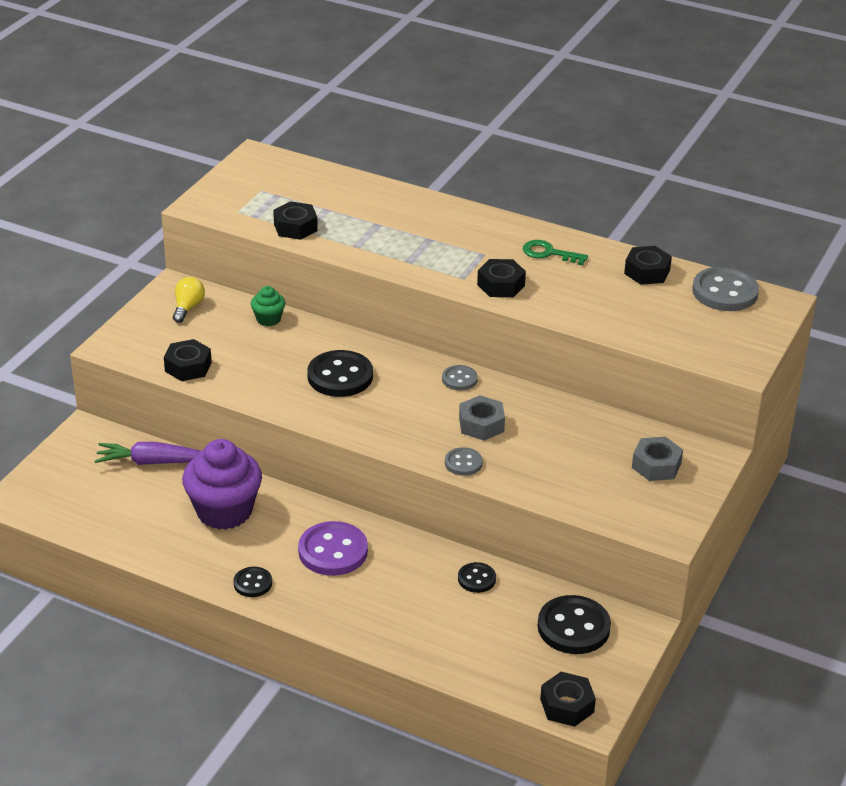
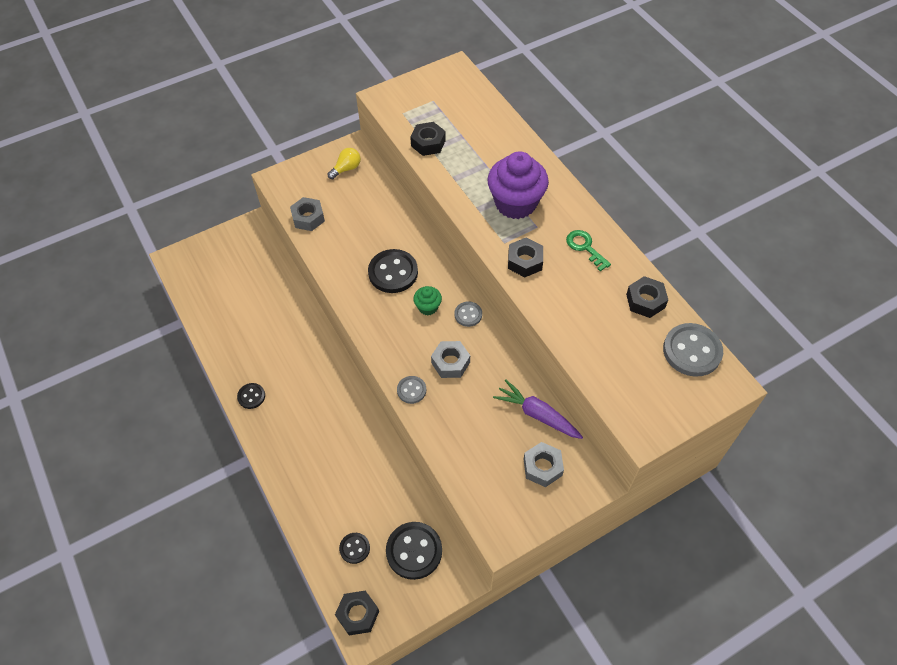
camera: 35 degrees right, 20 degrees up
purple carrot [95,442,200,465] -> purple carrot moved to [493,379,583,439]
black nut [164,339,212,381] -> grey nut [290,197,325,231]
purple cupcake [182,439,262,530] -> purple cupcake moved to [488,152,549,219]
green cupcake [251,286,285,327] -> green cupcake moved to [413,286,442,315]
purple button [298,521,368,576] -> none
black button [458,562,496,593] -> black button moved to [339,533,370,564]

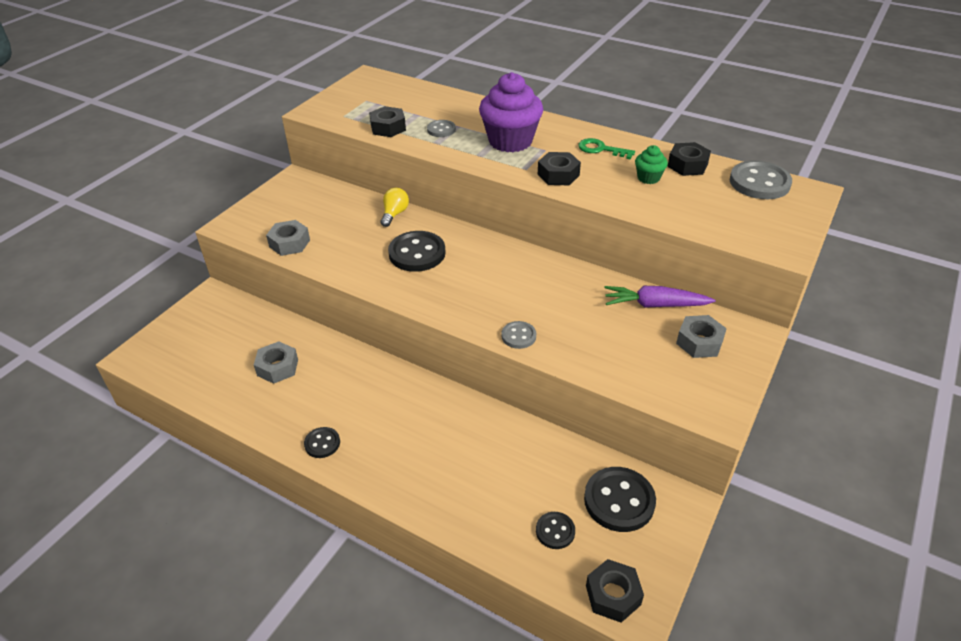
camera: 30 degrees left, 15 degrees down
yellow light bulb [328,148,361,179] -> yellow light bulb moved to [381,188,409,227]
green cupcake [413,286,442,315] -> green cupcake moved to [635,145,668,184]
grey nut [431,341,470,378] -> grey nut moved to [254,341,298,384]
grey button [454,301,482,327] -> grey button moved to [427,120,456,137]

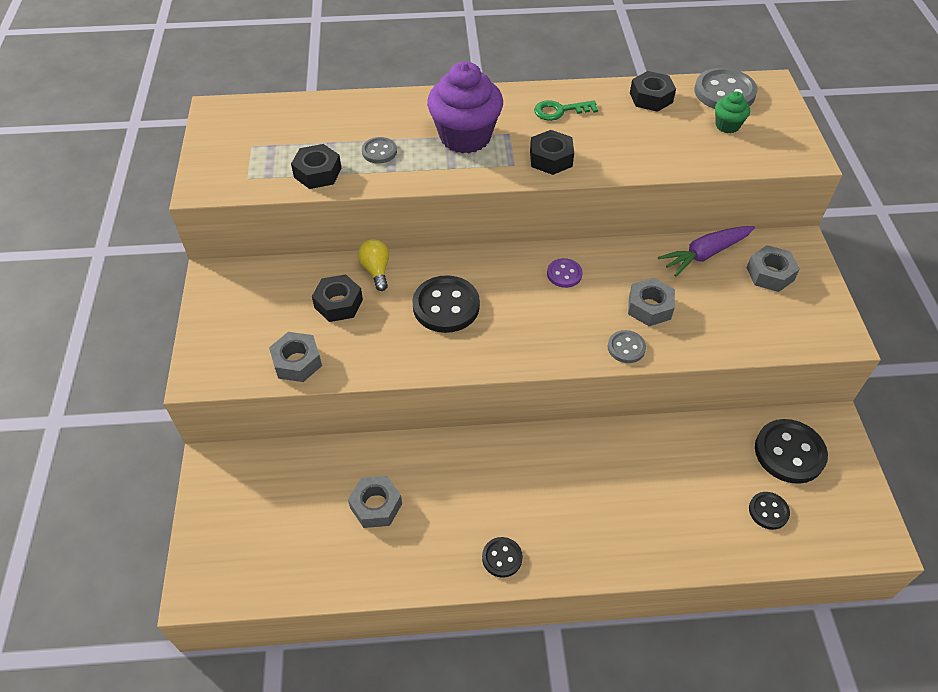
camera: 35 degrees left, 10 degrees up
black nut [586,559,644,623] -> black nut moved to [312,275,363,322]
green cupcake [635,145,668,184] -> green cupcake moved to [715,91,750,133]
none -> purple button [547,258,583,288]
none -> grey nut [628,278,675,326]

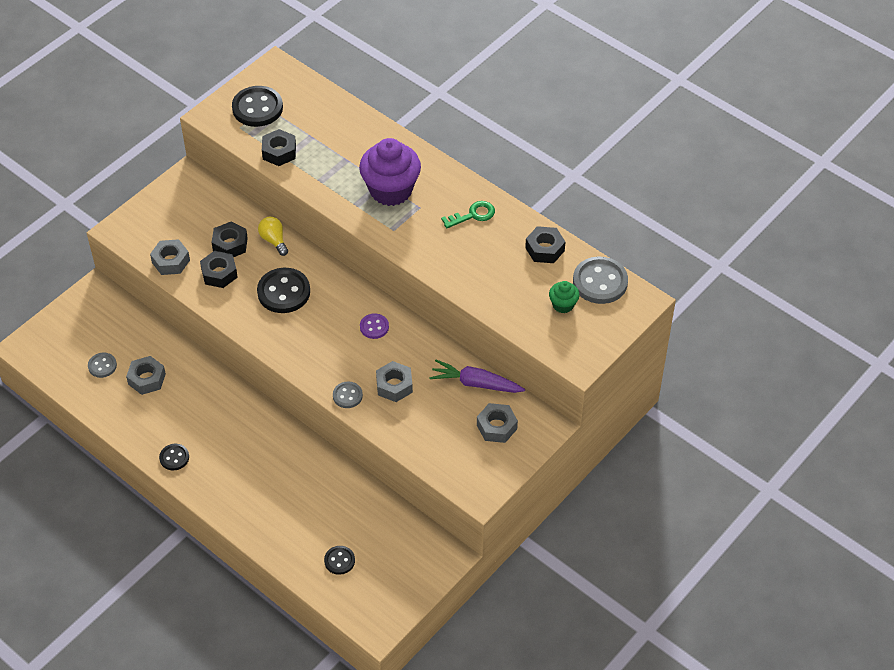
camera: 45 degrees right, 0 degrees up
yellow light bulb [358,239,389,291] -> yellow light bulb turned 60 degrees counterclockwise [258,217,288,256]
grey button [362,137,397,164] -> grey button moved to [88,353,117,378]
black nut [530,130,574,175] -> black nut moved to [200,251,238,288]
green key [534,100,598,121] -> green key turned 120 degrees clockwise [441,201,495,228]
black button [755,419,828,484] -> black button moved to [232,86,283,127]

